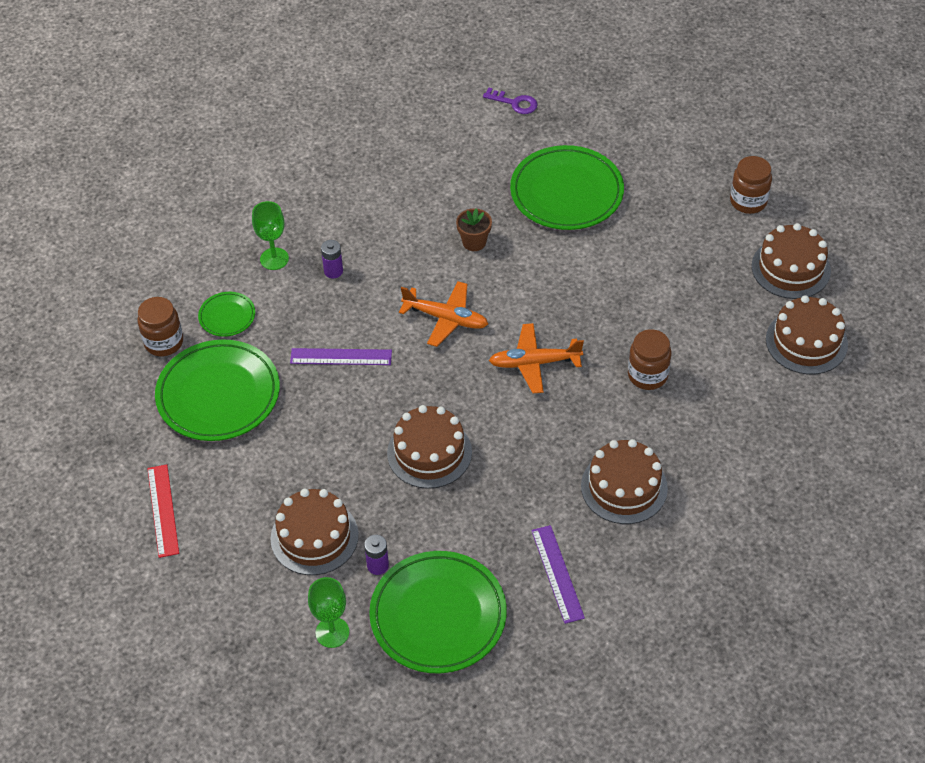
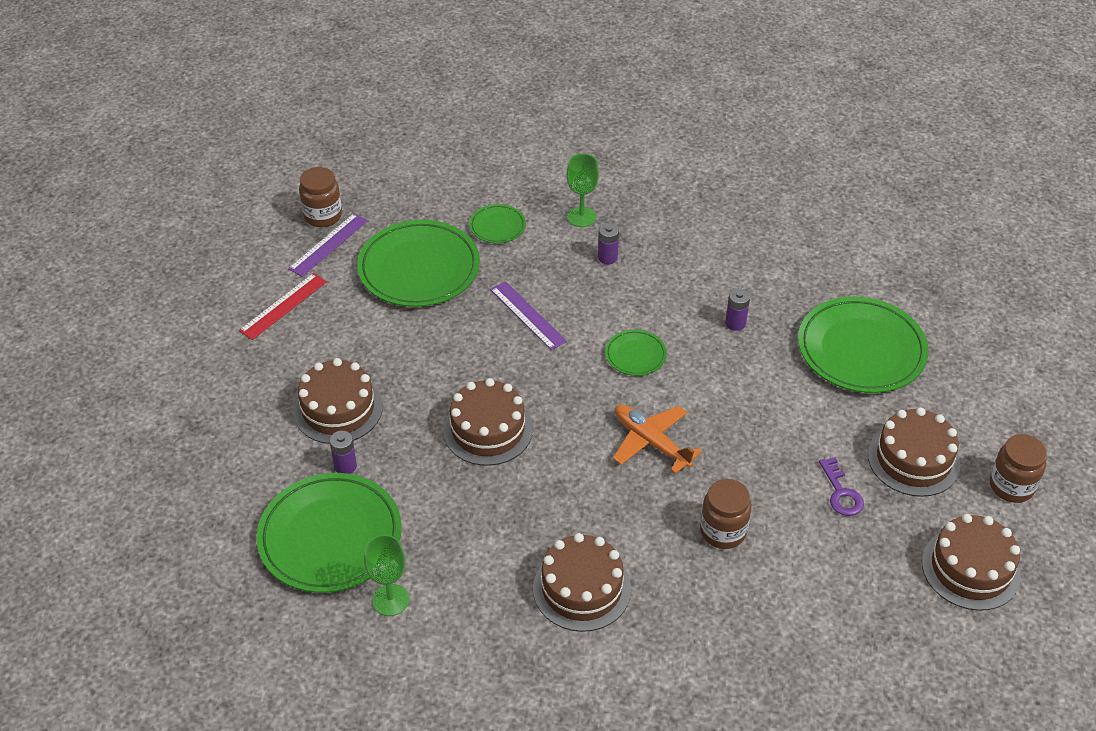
camera: 50 degrees right, 5 degrees down
brown jar [137,297,183,356] -> brown jar moved to [299,167,342,227]
green goblet [308,577,349,648] -> green goblet moved to [364,535,409,616]
orange plane [399,281,488,347] -> green plate [605,330,667,376]
brown flower pot [456,208,492,251] -> purple battery [725,288,750,331]
purple key [483,88,538,114] -> purple key moved to [819,457,864,516]
purple ruler [531,525,585,624] -> purple ruler moved to [288,213,368,277]
brown cake [766,295,848,375] -> brown cake moved to [868,407,961,497]

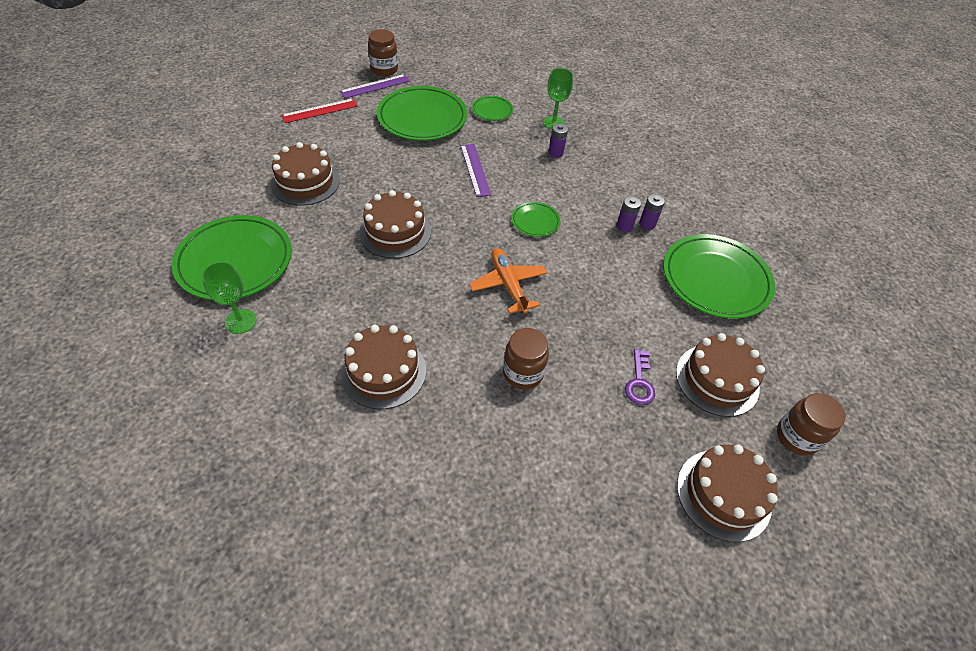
camera: 20 degrees right, 5 degrees up
purple battery [330,431,357,474] -> purple battery moved to [639,194,665,230]

